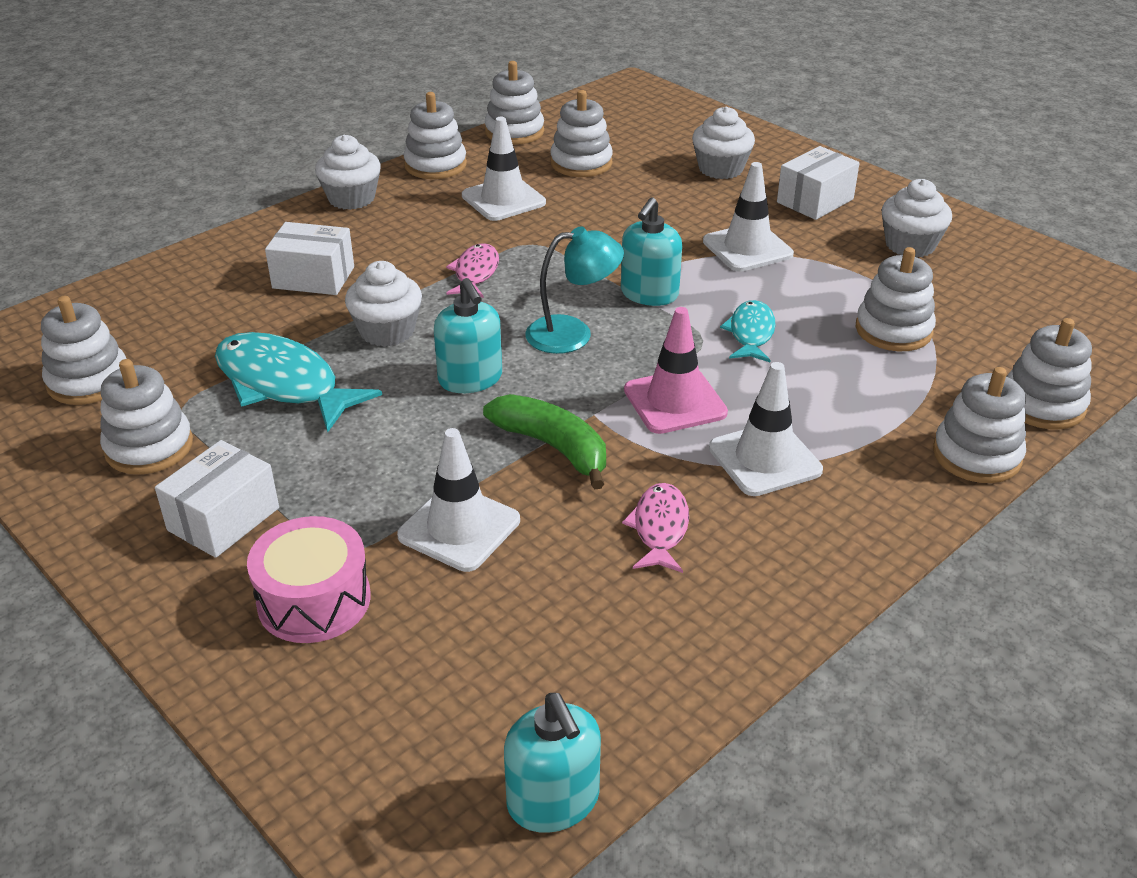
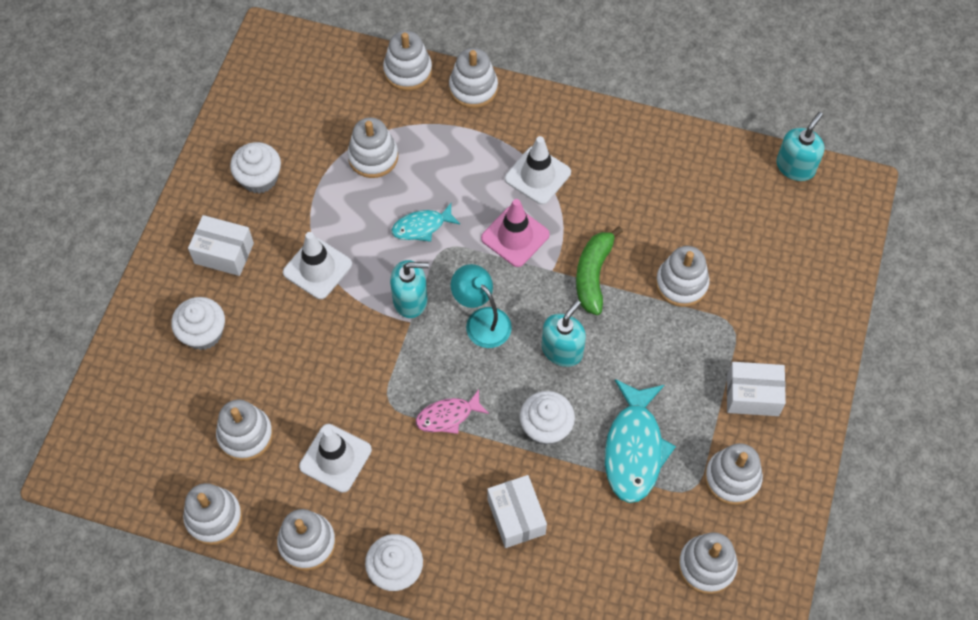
camera: 120 degrees left, 25 degrees up
pink drum [247,516,371,643] -> none
white traffic cone [397,428,520,572] -> white stacking toy [656,246,710,307]
pink fish [622,483,689,573] -> none

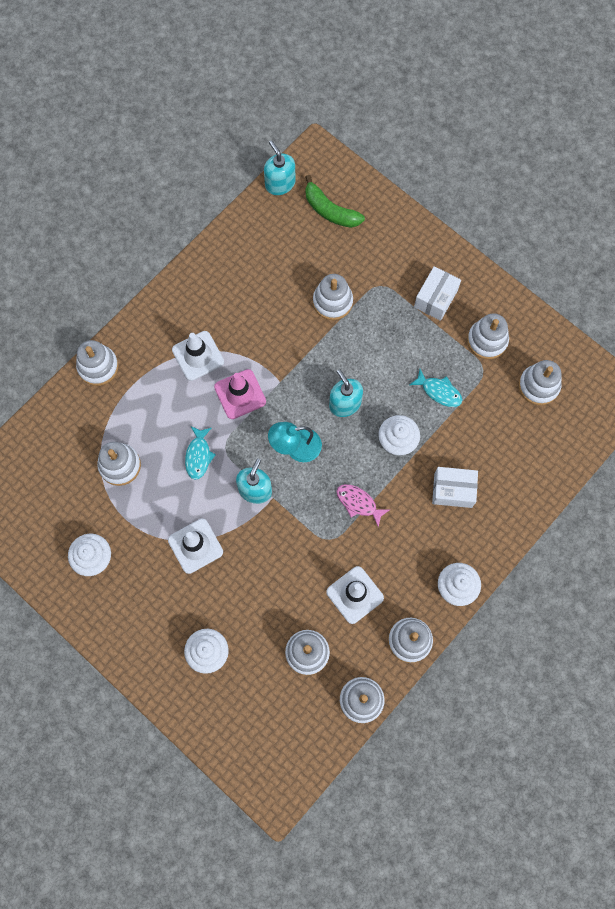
camera: 65 degrees left, 10 degrees up
white box [188,215,254,276] -> none
white stacking toy [383,31,432,91] -> none
pink fish [416,389,489,434] -> pink fish turned 120 degrees clockwise [336,484,389,527]
green banana [576,226,623,315] -> green banana moved to [305,175,365,228]
turquoise fish [605,379,676,503] -> turquoise fish [409,369,462,407], size x0.57

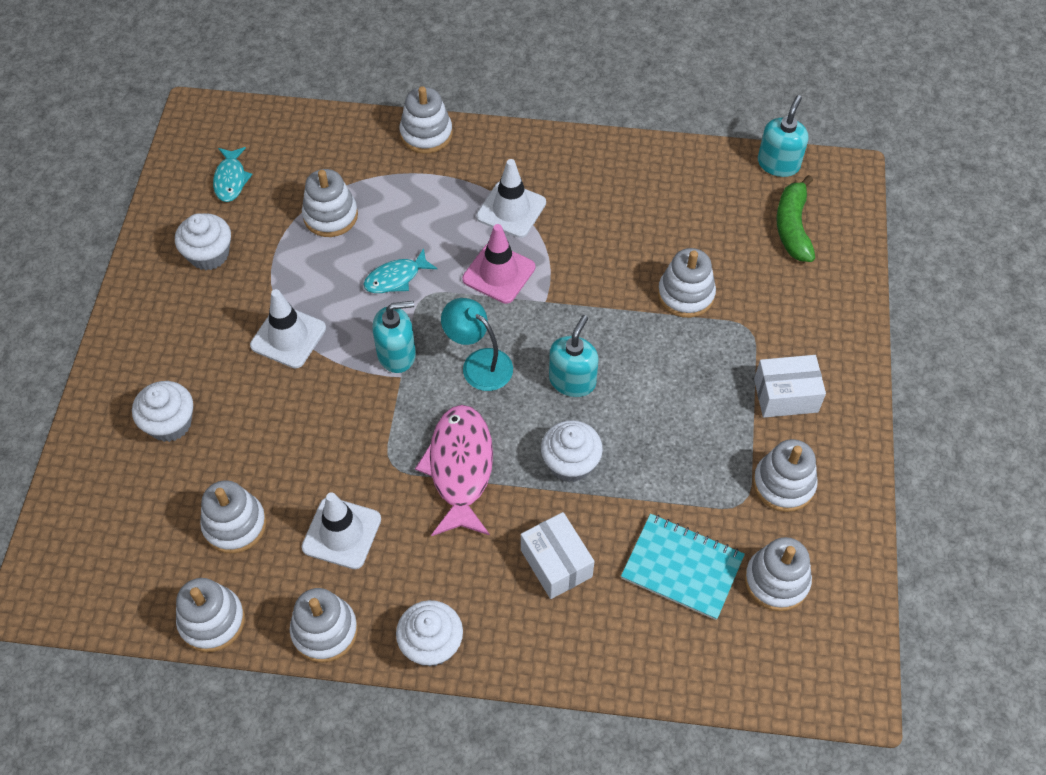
camera: 55 degrees right, 15 degrees down
pink fish [336,484,389,527] -> pink fish [415,405,493,536], size x1.77
turquoise fish [409,369,462,407] -> turquoise fish moved to [213,147,253,202]
none -> turquoise notebook [621,514,745,620]

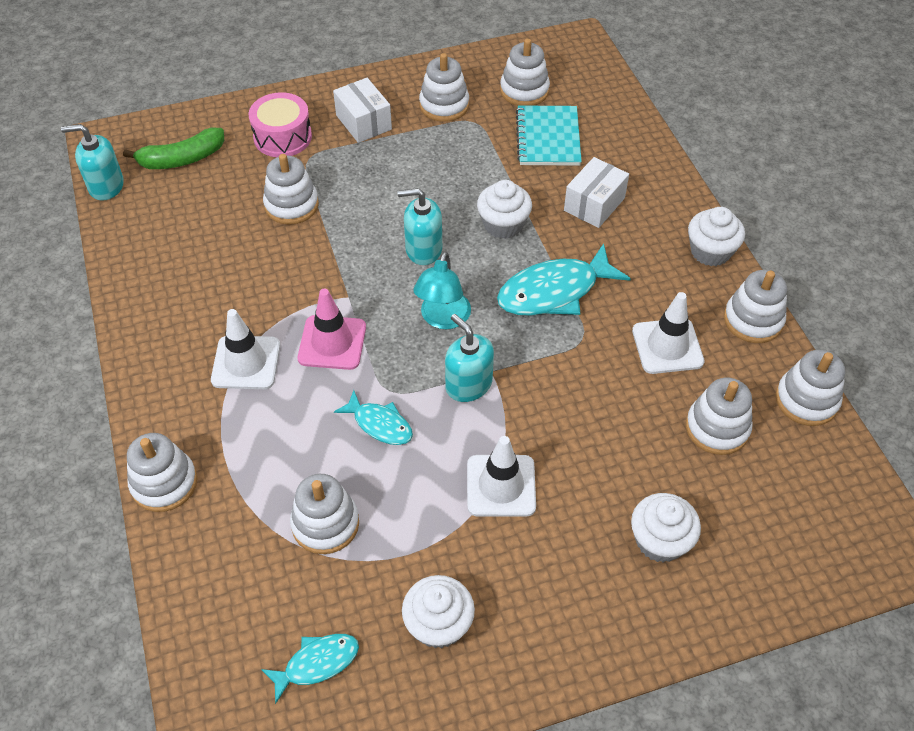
camera: 115 degrees left, 5 degrees down
pink fish [415,405,493,536] -> turquoise fish [497,243,631,316]
none -> pink drum [248,92,312,157]

